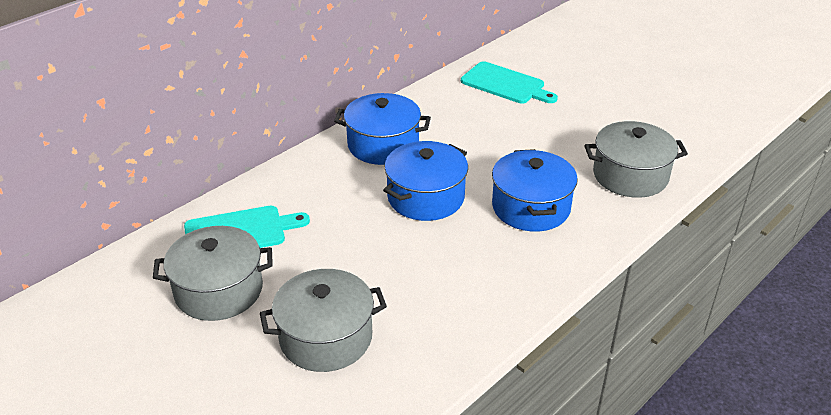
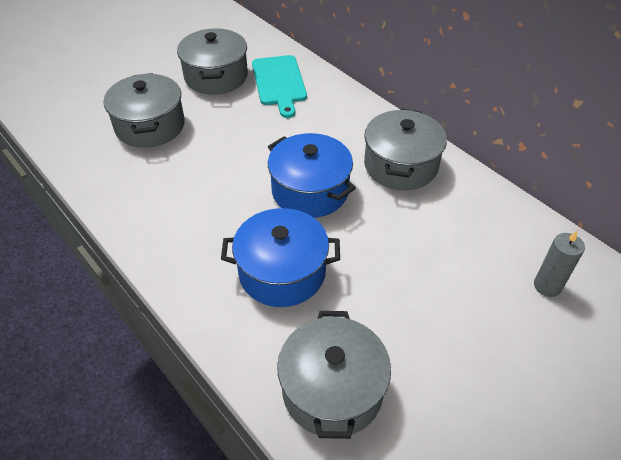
camera: 95 degrees right, 10 degrees up
blue pot [334,93,431,165] -> grey pot [364,109,447,190]
turquoise cutting board [461,61,558,104] -> grey candle [534,231,585,297]

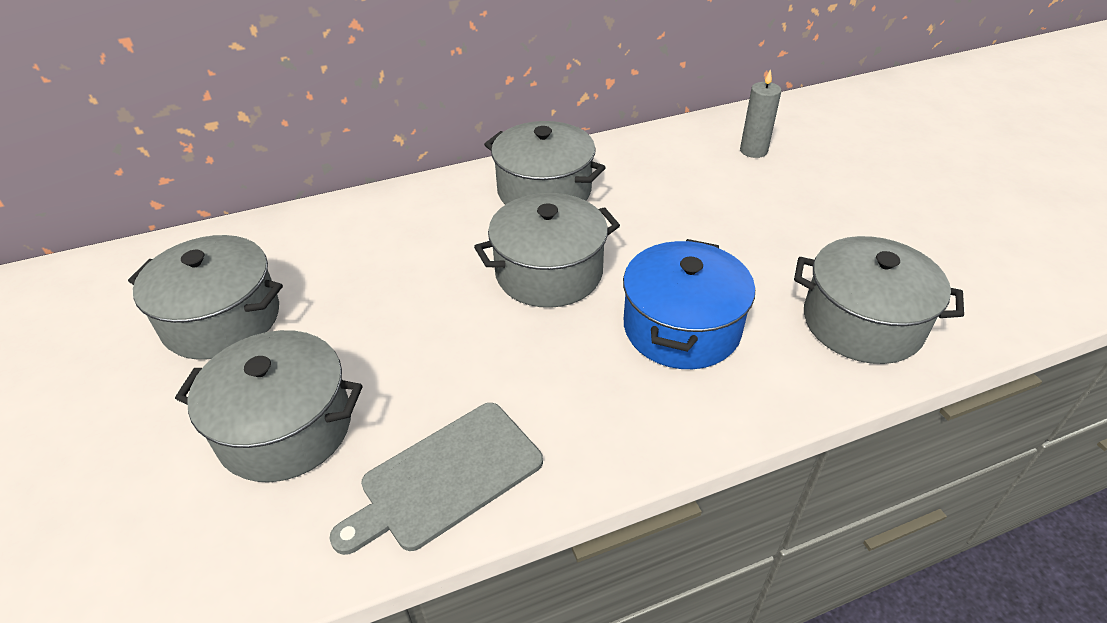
camera: 70 degrees left, 5 degrees down
turquoise cutting board [252,55,307,118] -> none
blue pot [268,133,356,218] -> grey pot [474,193,620,308]
none -> grey cutting board [329,403,543,555]

